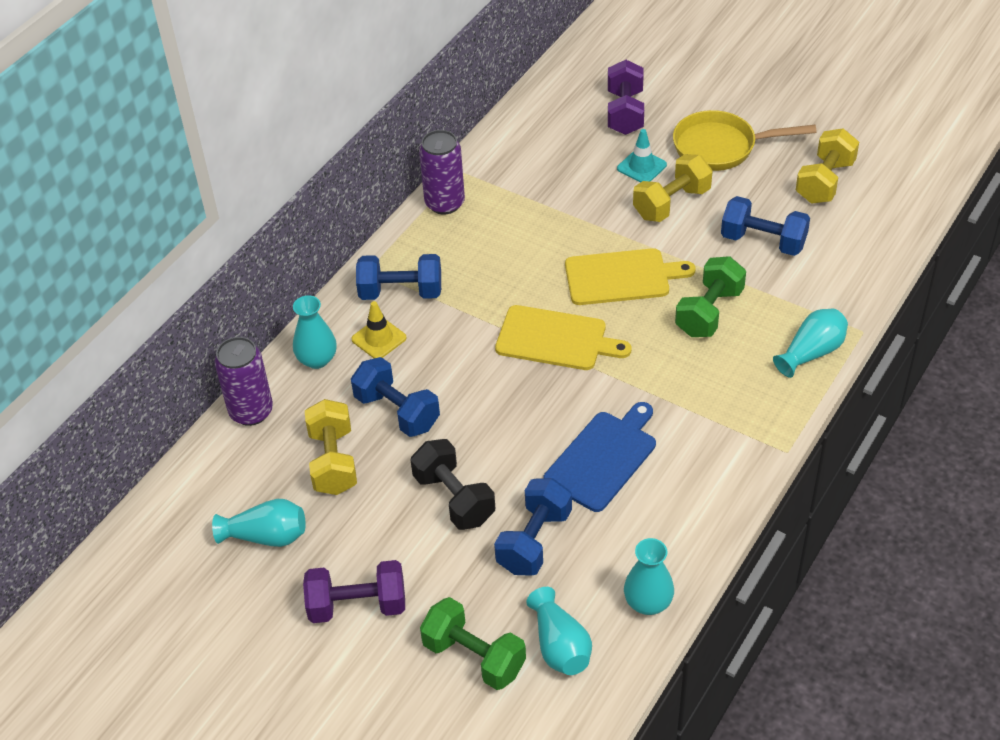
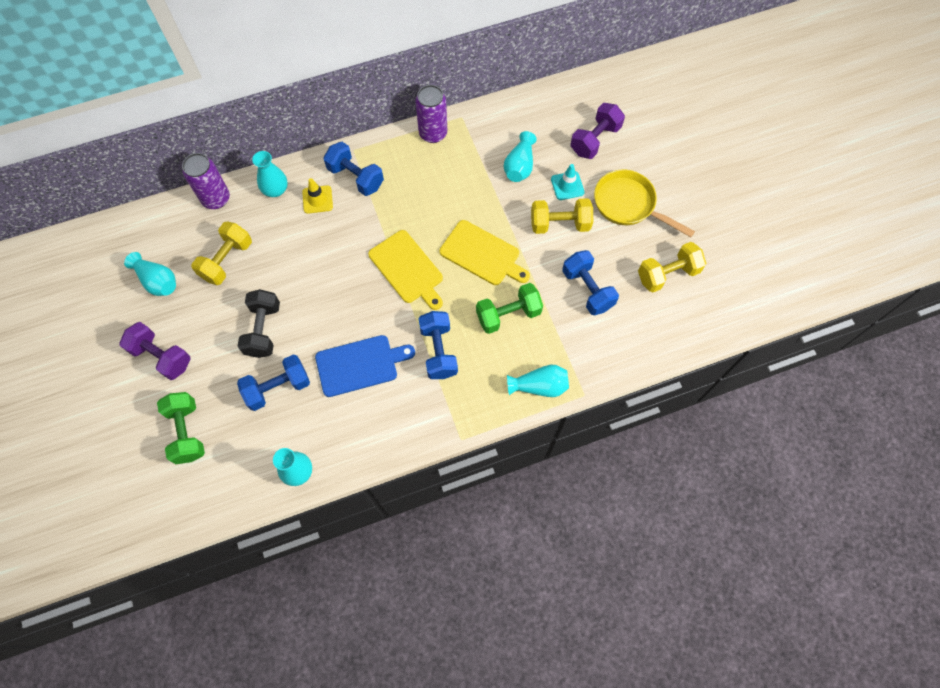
camera: 35 degrees right, 20 degrees up
blue dumbbell [351,357,440,437] -> blue dumbbell moved to [418,311,458,379]
turquoise vase [526,587,592,675] -> turquoise vase moved to [504,131,537,182]

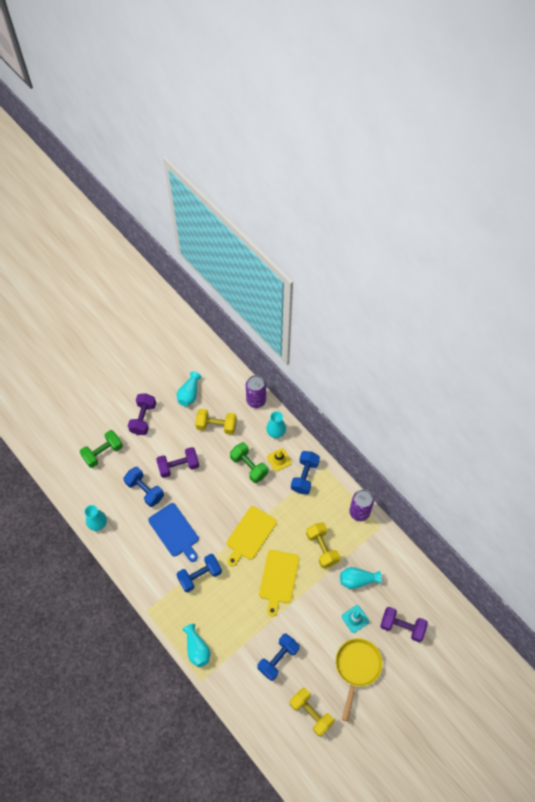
camera: 70 degrees right, 5 degrees down
black dumbbell [238,289,280,358] -> purple dumbbell [156,447,199,478]
green dumbbell [476,283,543,334] -> green dumbbell moved to [230,442,268,483]
yellow dumbbell [531,198,593,234] -> yellow dumbbell moved to [306,522,340,568]

